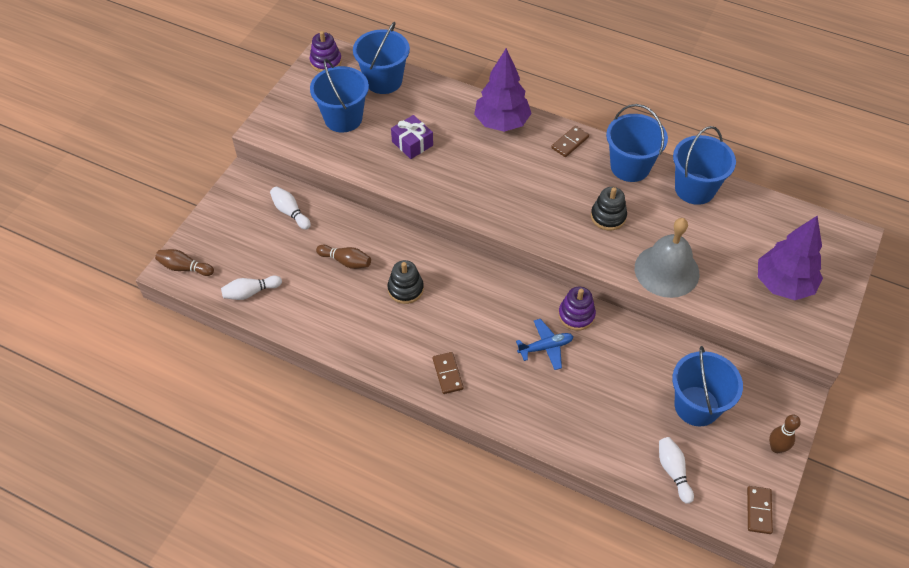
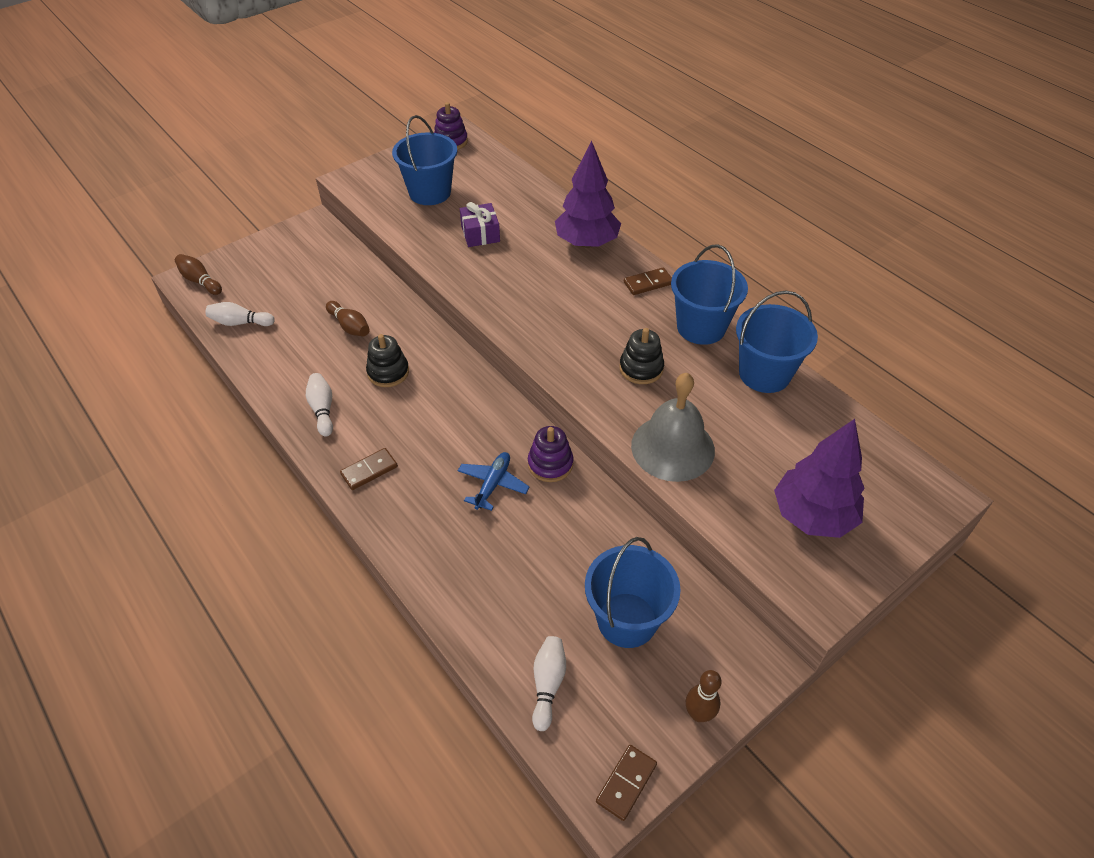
camera: 25 degrees right, 5 degrees down
white bowling pin [270,186,311,230] -> white bowling pin moved to [306,373,333,437]
blue bucket [353,22,410,94] -> none
brown domino [433,352,464,394] -> brown domino turned 45 degrees clockwise [340,448,398,490]
blue plane [516,319,574,370] -> blue plane turned 75 degrees counterclockwise [458,452,529,511]

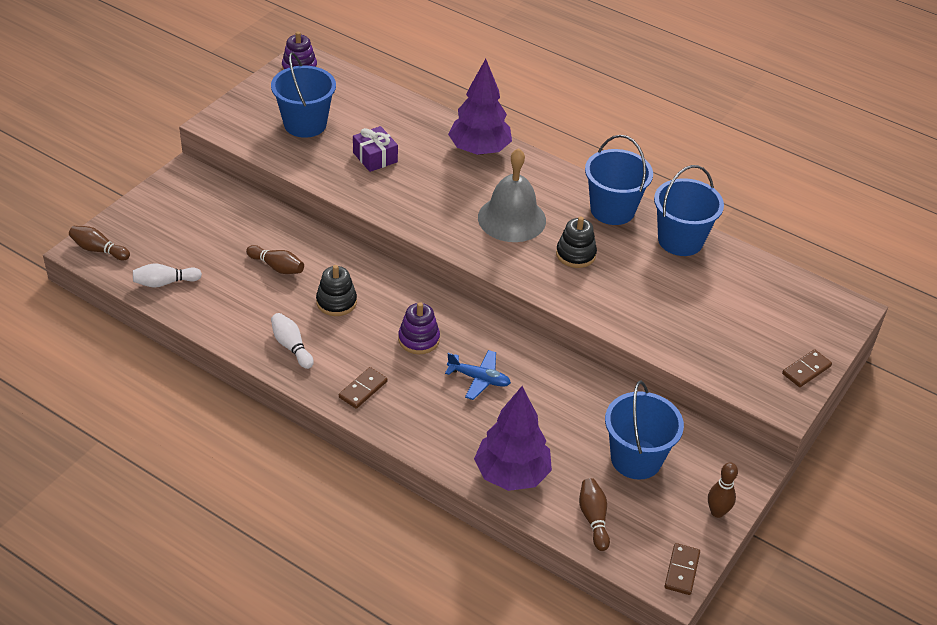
camera: 20 degrees left, 5 degrees down
blue plane [458,452,529,511] -> blue plane turned 105 degrees clockwise [445,350,511,400]
purple stacking toy [528,426,574,482] -> purple stacking toy moved to [398,302,440,354]
white bowling pin [532,636,566,731] -> brown bowling pin [579,478,610,551]
brown domino [624,267,672,295] -> brown domino moved to [782,349,832,387]
grey bell [631,373,715,482] -> grey bell moved to [478,148,546,242]
purple tree [774,419,865,538] -> purple tree moved to [474,386,552,491]

